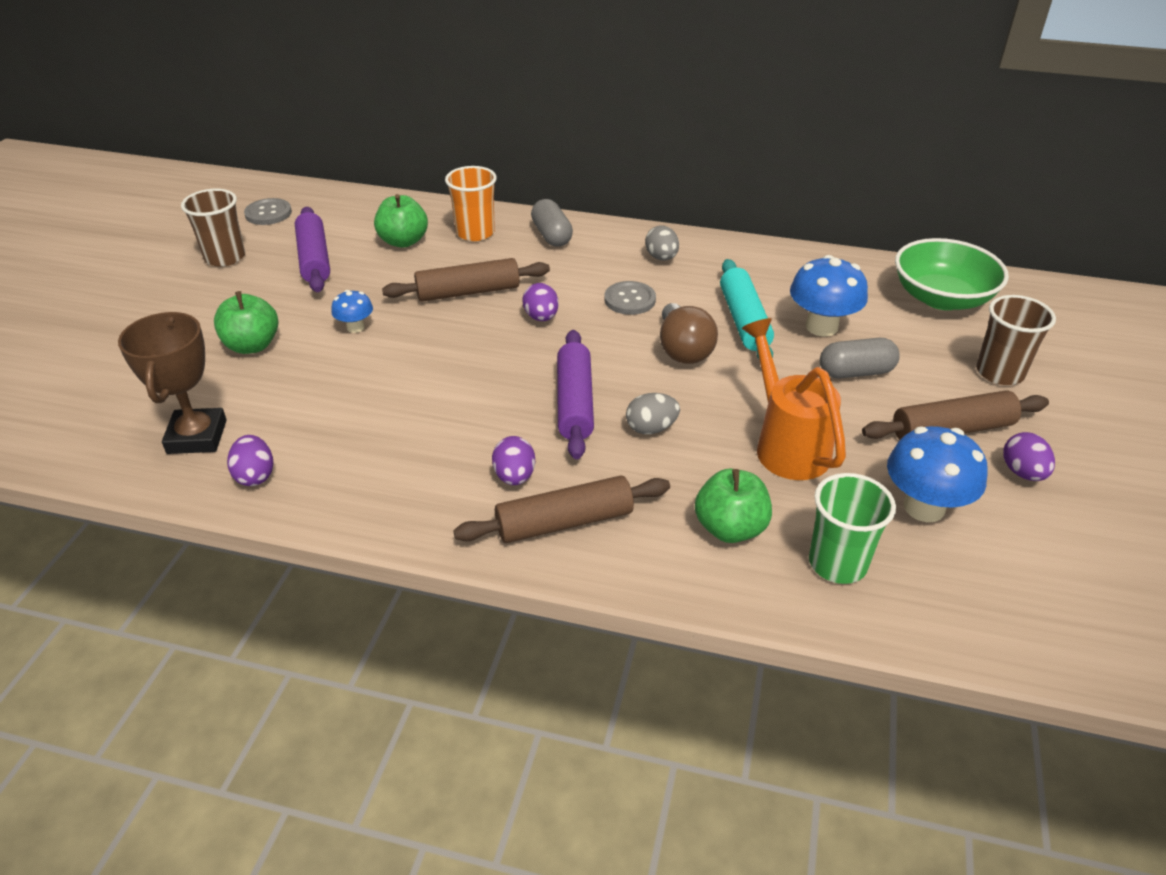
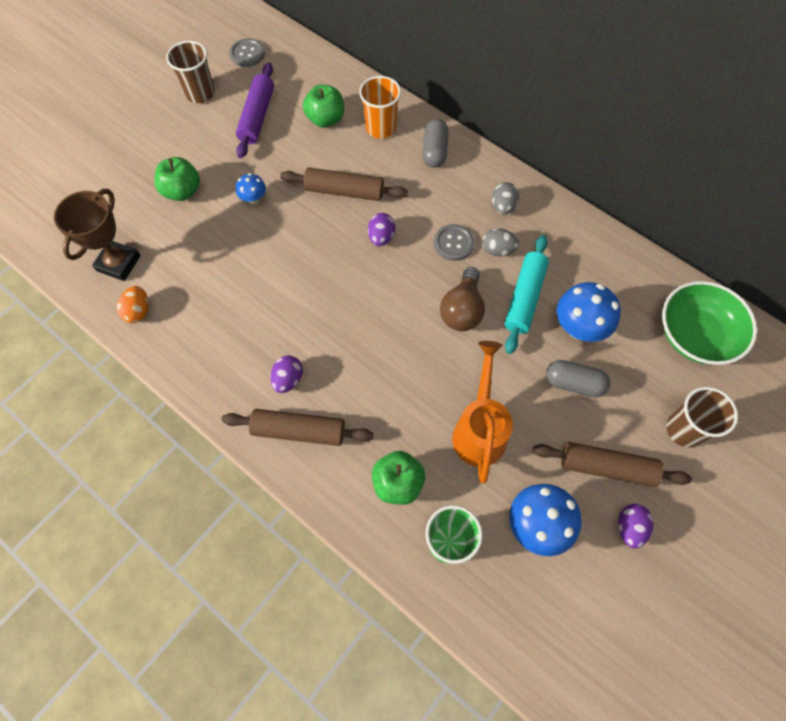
camera: 25 degrees right, 25 degrees up
purple egg [227,435,274,486] -> orange egg [117,286,149,323]
purple rolling pin [557,330,594,459] -> none
grey egg [626,393,680,434] -> grey egg moved to [482,228,519,256]

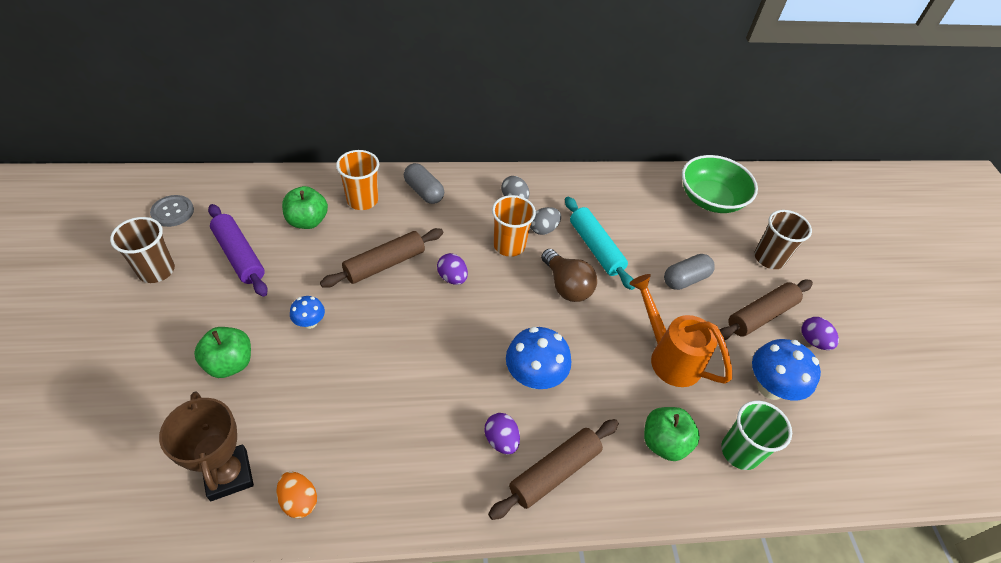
camera: 50 degrees left, 15 degrees down
grey button [434,224,474,261] -> orange cup [492,195,536,257]
blue mushroom [557,282,621,342] -> blue mushroom moved to [506,327,571,389]

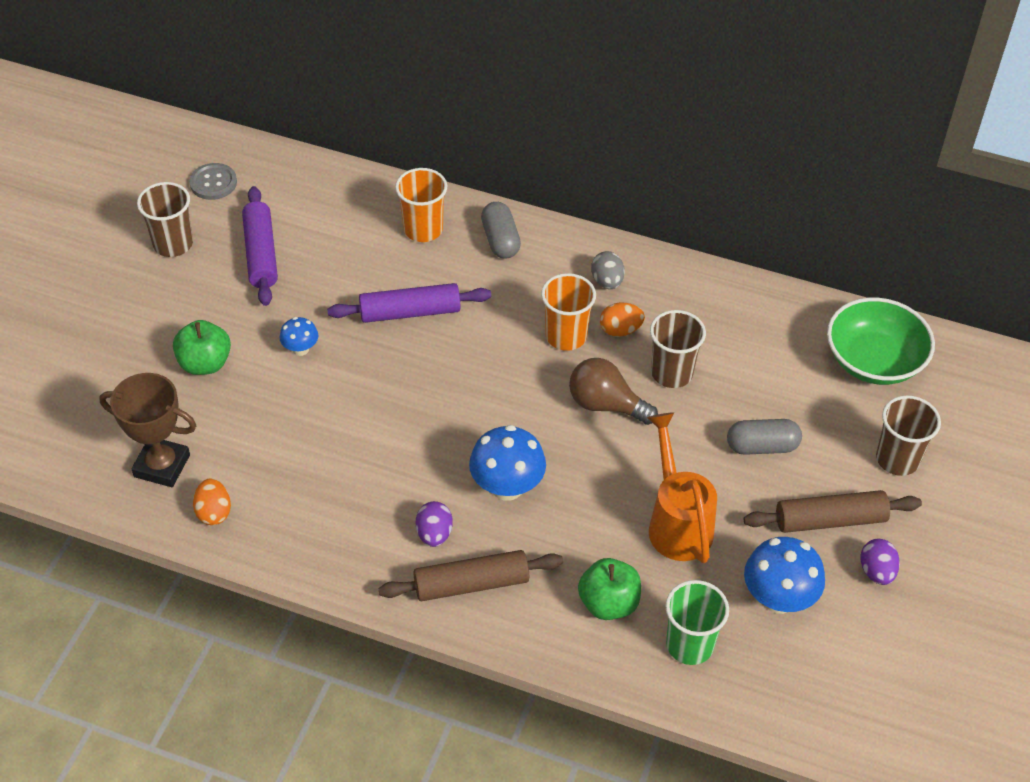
camera: 30 degrees right, 0 degrees up
brown trophy [159,391,254,501] -> brown trophy turned 75 degrees counterclockwise [99,373,196,487]
green apple [282,186,328,229] -> none
brown rolling pin [320,228,443,288] -> purple rolling pin [327,283,491,323]
purple egg [437,253,468,285] -> none
grey egg [530,207,561,235] -> orange egg [600,303,645,337]
brown light bulb [541,249,597,302] -> brown light bulb turned 120 degrees clockwise [569,358,658,425]
turquoise rolling pin [565,197,635,290] -> brown cup [650,310,706,388]

